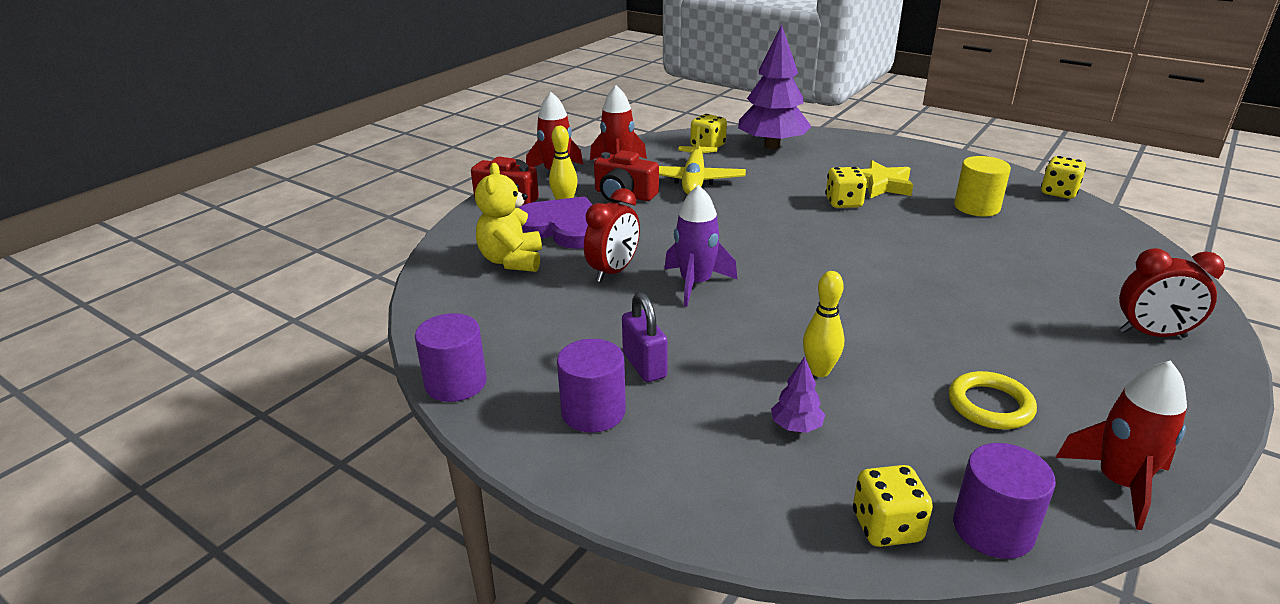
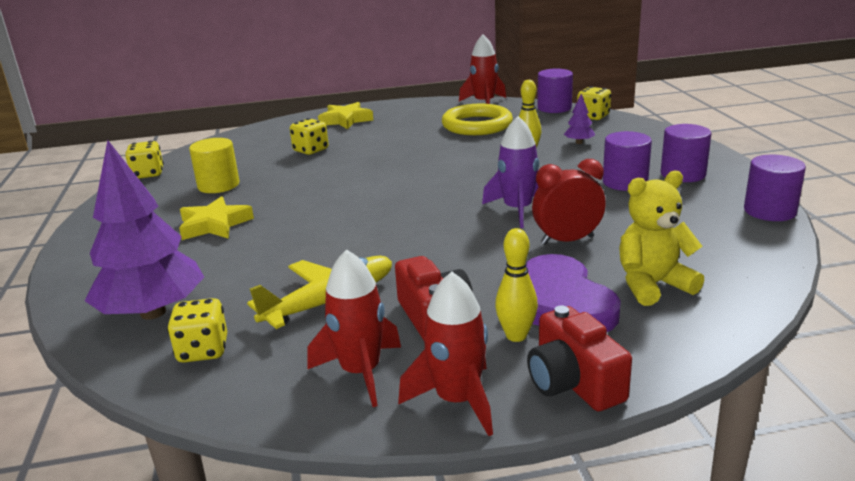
camera: 135 degrees left, 5 degrees down
yellow teddy bear [475,163,542,272] -> yellow teddy bear turned 150 degrees counterclockwise [619,171,704,306]
purple padlock [622,292,668,382] -> purple cylinder [603,131,652,191]
yellow dice [825,167,867,208] -> yellow dice moved to [290,118,328,155]
yellow ring [949,371,1037,429] -> yellow ring [442,104,513,135], size x1.56
red clock [1119,248,1225,338] -> yellow star [318,102,373,129]

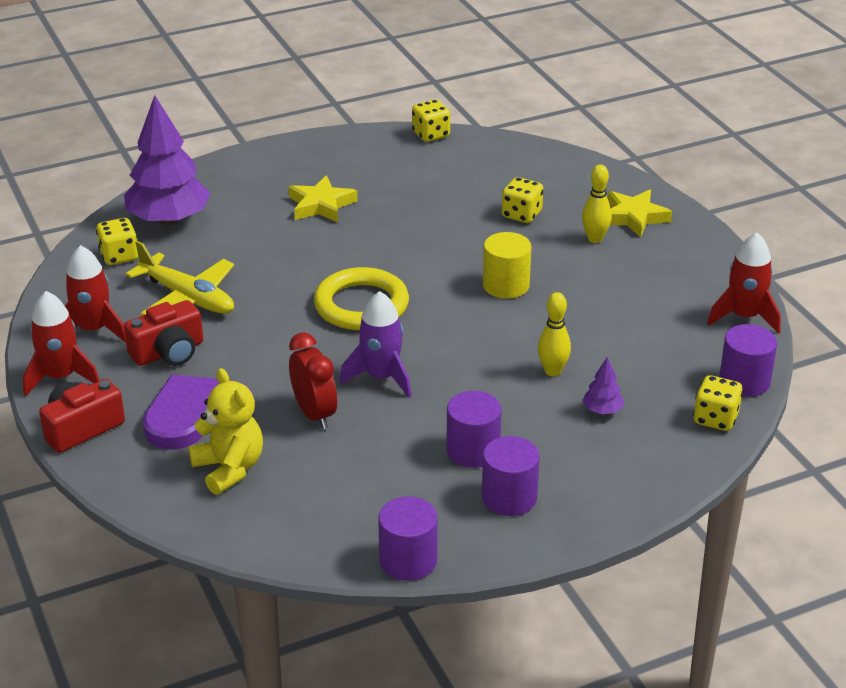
camera: 75 degrees right, 10 degrees up
yellow cylinder [189,138,240,193] -> yellow cylinder moved to [483,232,531,299]
yellow ring [442,104,513,135] -> yellow ring moved to [314,267,409,330]
yellow bowling pin [495,228,538,342] -> yellow bowling pin moved to [582,165,612,243]

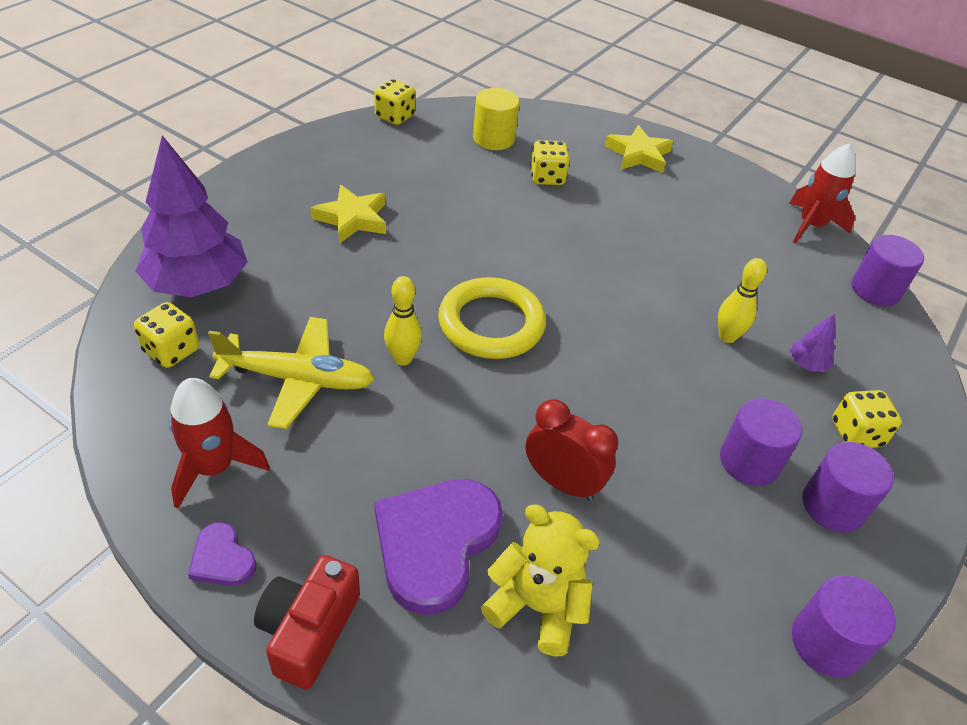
camera: 35 degrees left, 10 degrees up
red rocket [23,291,99,397] -> purple heart [188,522,256,586]
red camera [124,300,203,366] -> none
purple rocket [340,291,412,398] -> none
yellow cylinder [483,232,531,299] -> yellow cylinder moved to [473,88,519,150]
yellow bowling pin [582,165,612,243] -> yellow bowling pin moved to [384,276,422,366]
yellow dice [693,375,743,431] -> yellow dice moved to [832,390,902,448]

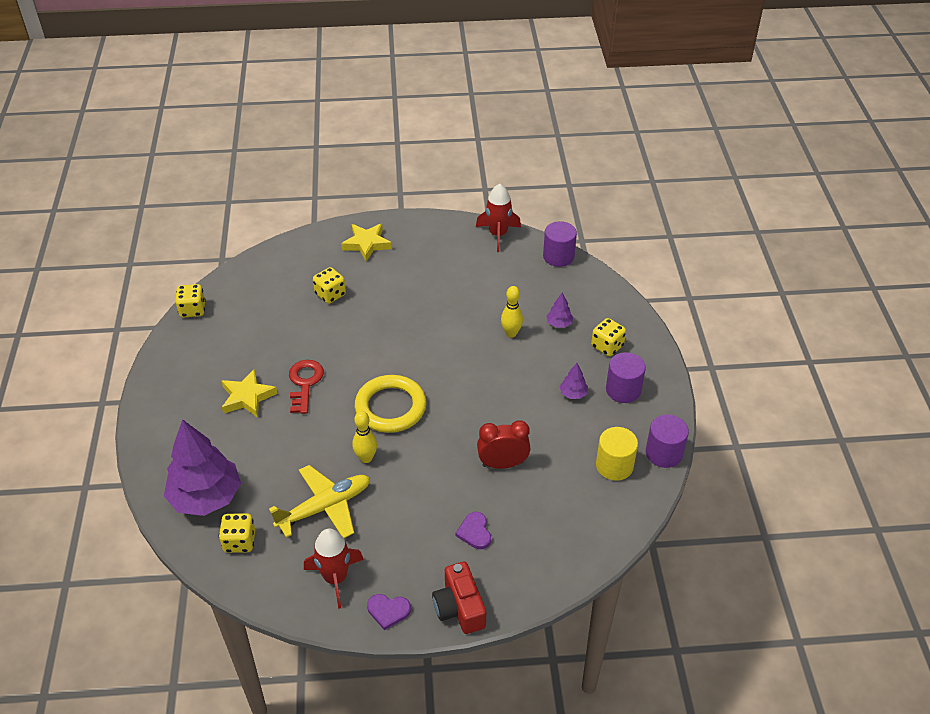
camera: 35 degrees left, 0 degrees up
purple heart [375,479,503,615] -> purple heart [455,512,491,549], size x0.48
yellow cylinder [473,88,519,150] -> yellow cylinder moved to [596,427,638,481]
yellow teddy bear [481,504,600,657] -> none
purple cylinder [720,398,802,486] -> purple tree [560,363,588,399]
none -> red key [289,360,324,414]

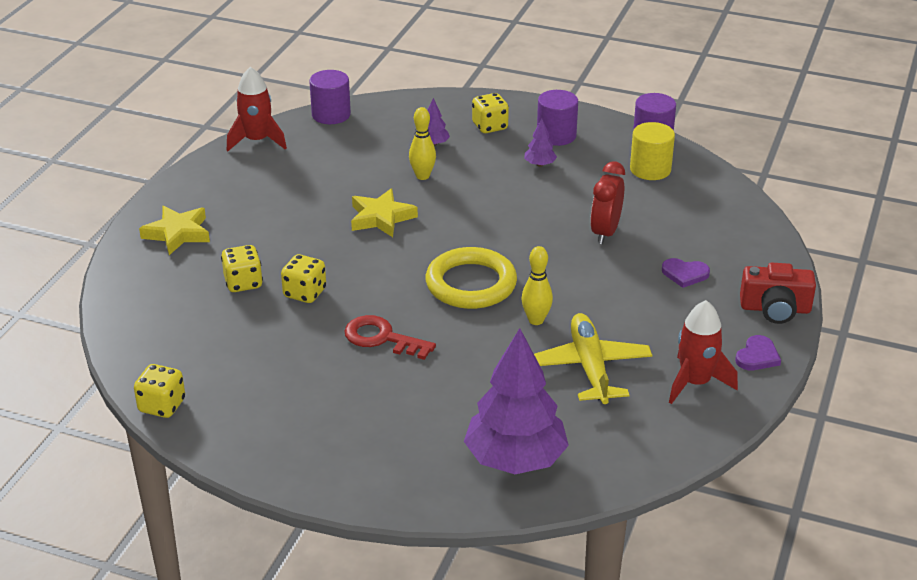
camera: 65 degrees left, 10 degrees down
yellow dice [219,513,255,553] -> yellow dice moved to [281,254,326,303]
yellow star [222,369,278,418] -> yellow star moved to [351,188,418,237]

